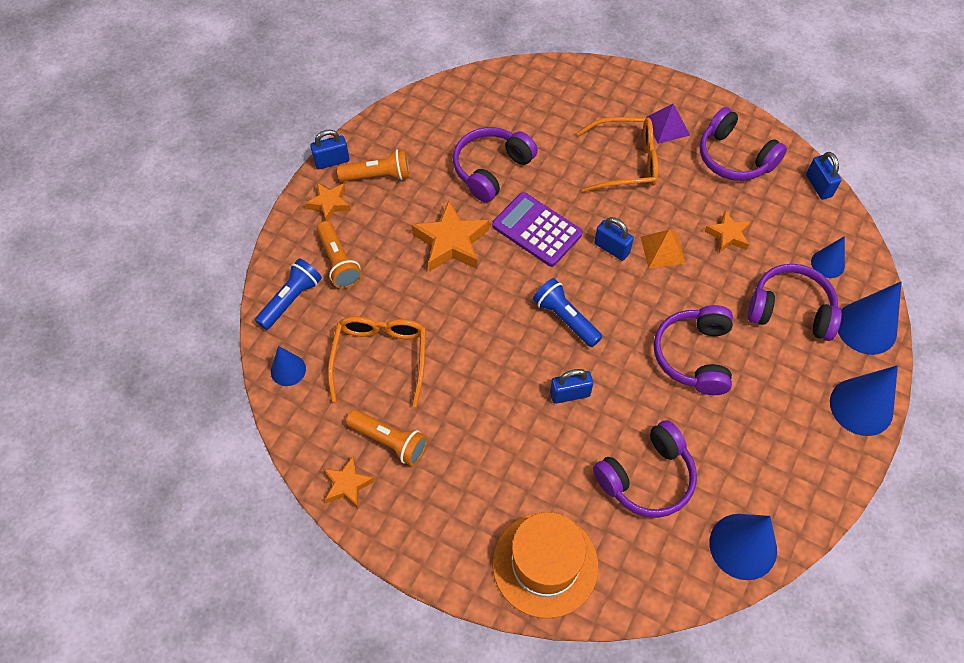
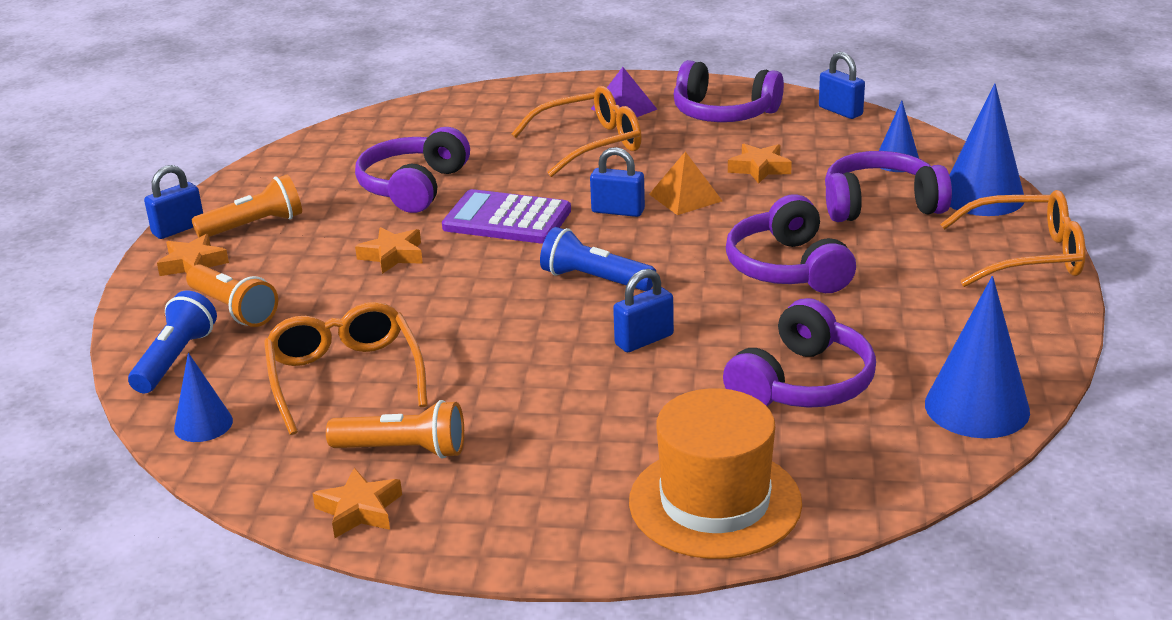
camera: 20 degrees left, 30 degrees down
orange star [411,200,489,272] -> orange star [355,227,423,274], size x0.59
blue cone [830,365,898,436] -> orange glasses [940,190,1086,287]

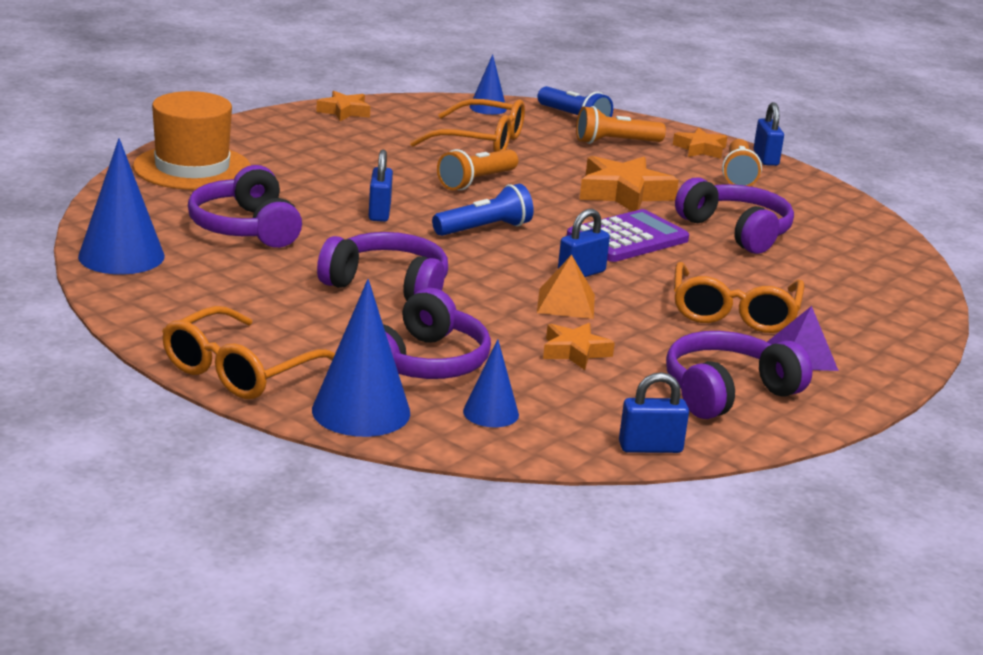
camera: 120 degrees right, 5 degrees down
orange flashlight [326,400,464,459] -> orange flashlight moved to [437,149,518,190]
orange star [355,227,423,274] -> orange star [580,156,679,211], size x1.69

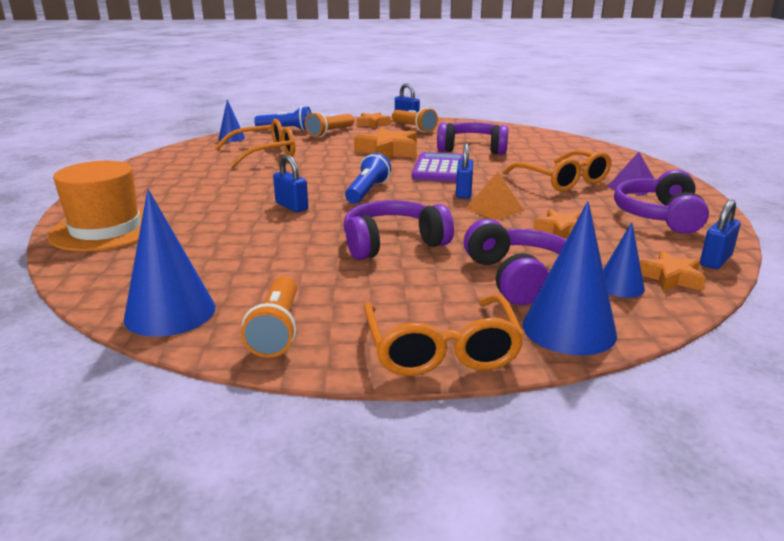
camera: 40 degrees left, 0 degrees up
purple headphones [188,165,302,248] -> none
orange star [316,91,370,121] -> orange star moved to [640,251,706,291]
orange flashlight [437,149,518,190] -> orange flashlight moved to [241,276,297,358]

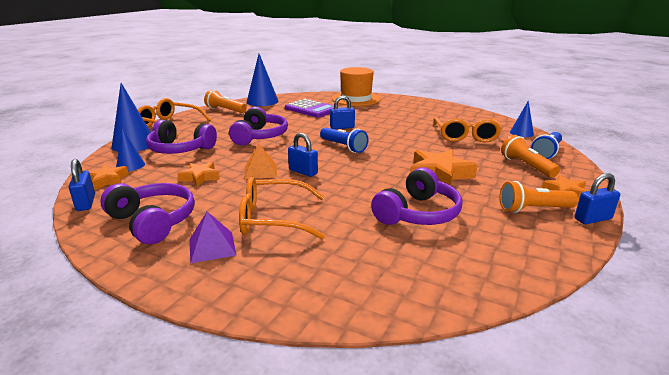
camera: 120 degrees right, 0 degrees up
purple calculator [412,152,463,182] -> purple calculator moved to [285,99,334,118]

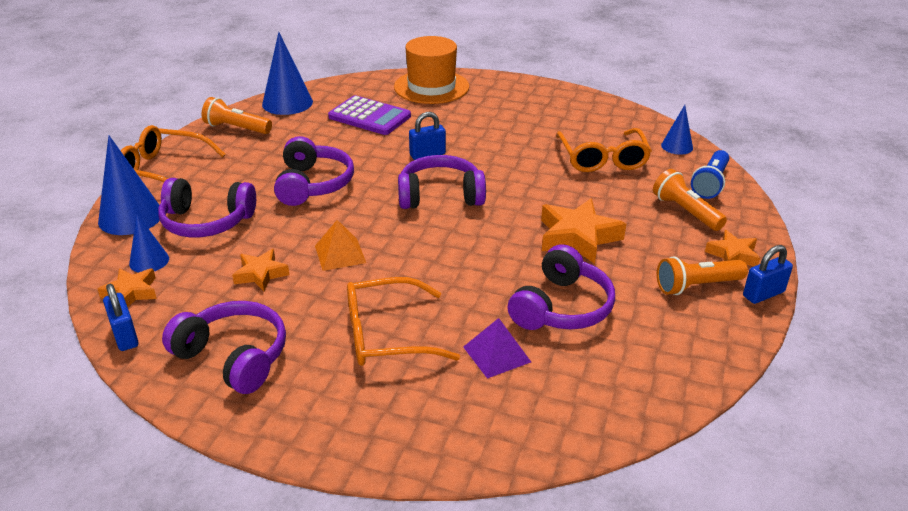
camera: 10 degrees left, 10 degrees up
purple pyramid [189,212,236,263] -> purple pyramid moved to [463,318,531,379]
blue padlock [288,133,318,177] -> none
blue flashlight [320,127,368,153] -> purple headphones [398,155,486,209]

